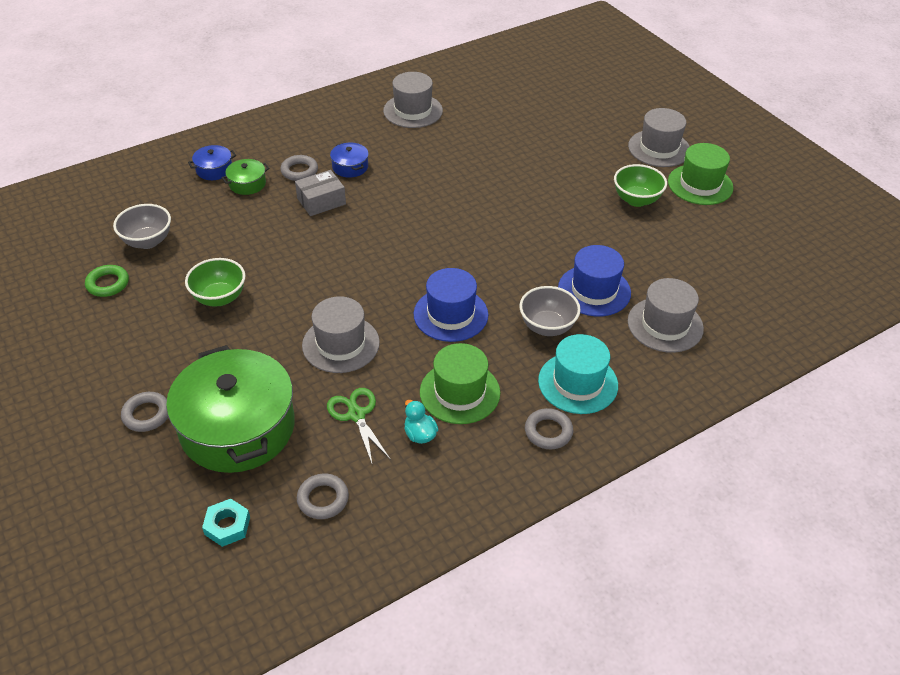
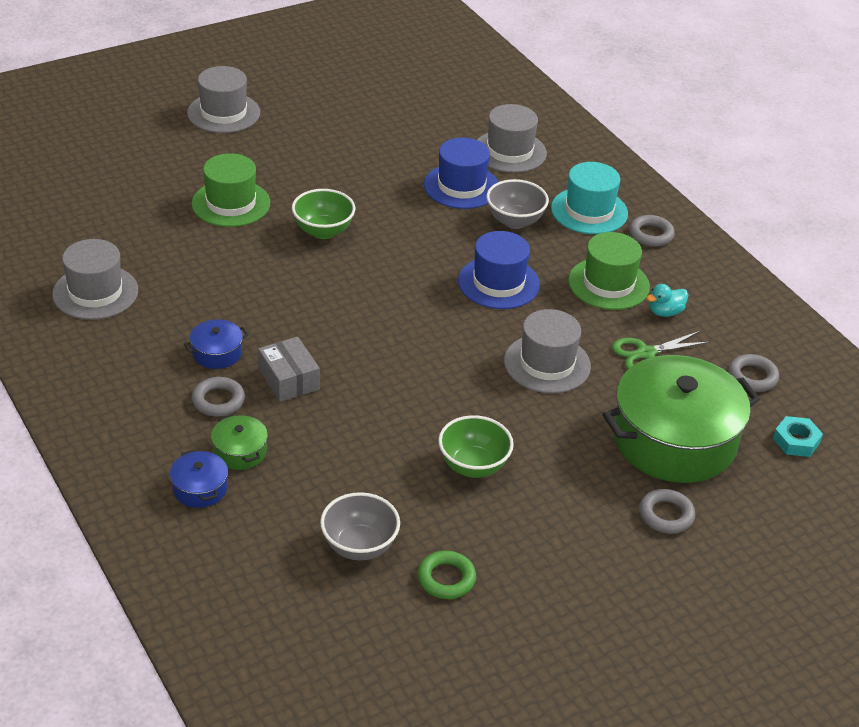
camera: 90 degrees left, 5 degrees down
green bowl [614,164,667,207] -> green bowl moved to [292,189,356,239]
green hat [668,143,734,205] -> green hat moved to [192,153,270,227]

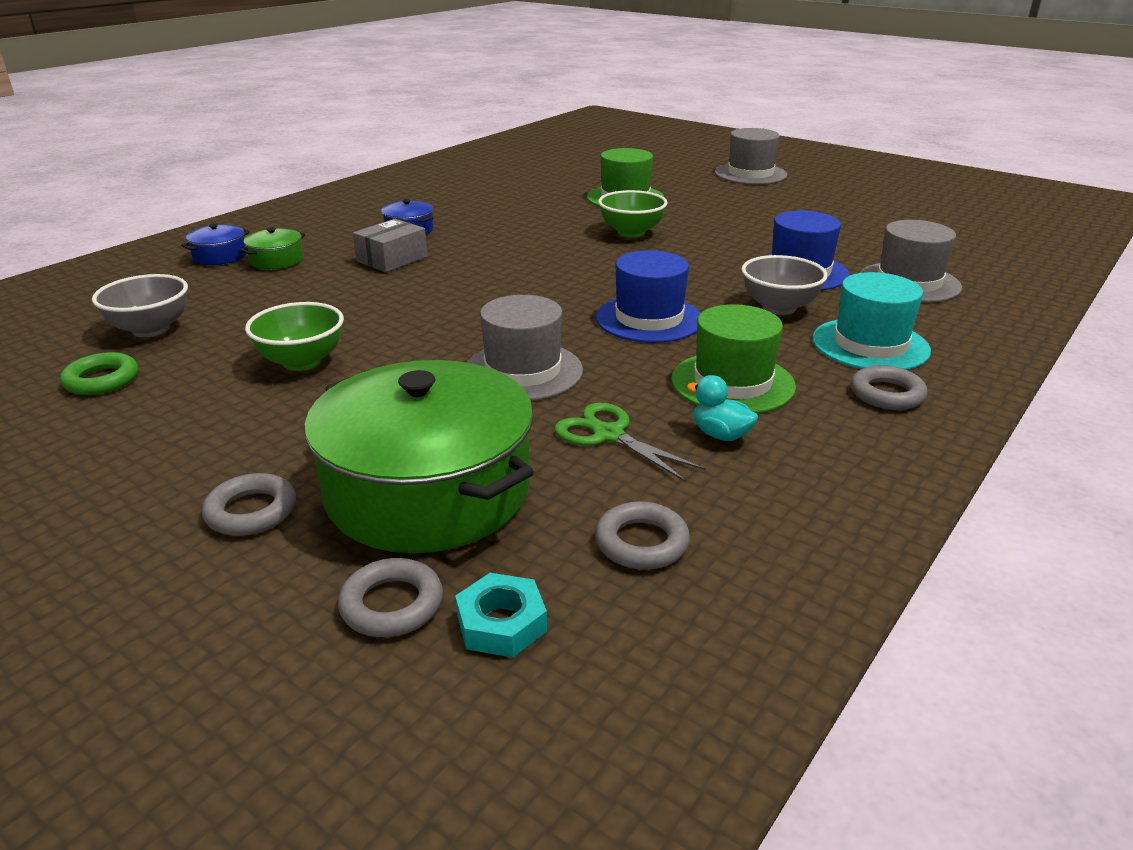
camera: 70 degrees right, 10 degrees down
grey hat [52,239,138,320] -> none
grey ring [192,377,245,417] -> grey ring moved to [338,558,443,637]

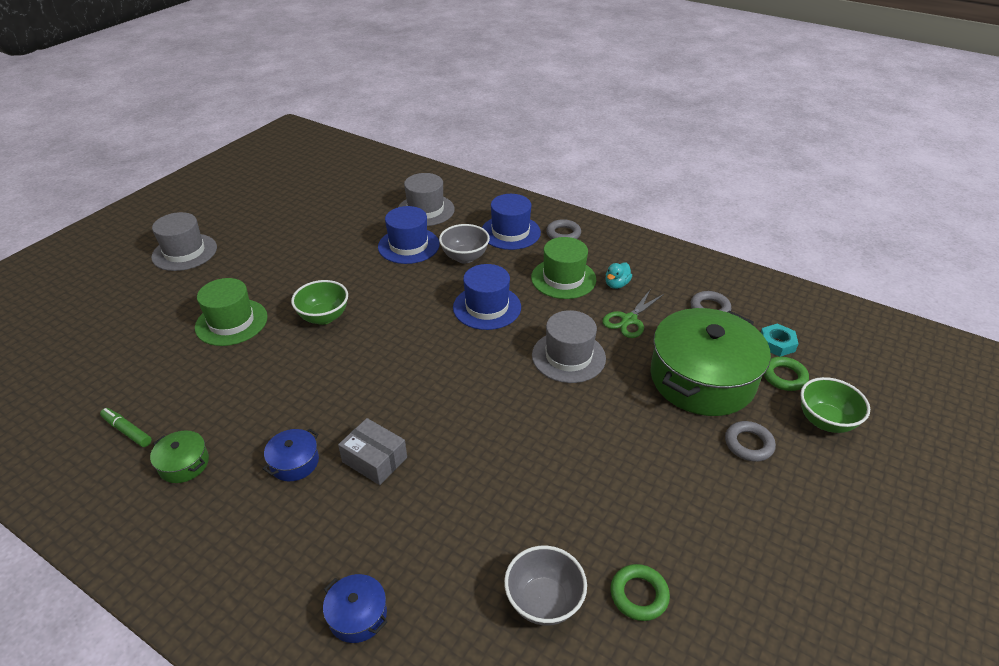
camera: 95 degrees left, 10 degrees up
green pot [240,227,305,270] -> green pot moved to [150,430,209,483]
green bowl [245,302,344,371] -> green bowl moved to [800,377,870,433]
grey ring [338,558,443,637] -> green ring [764,357,809,391]
turquoise hat [812,272,931,370] -> blue hat [482,194,541,250]
none -> green marker [100,408,152,447]

